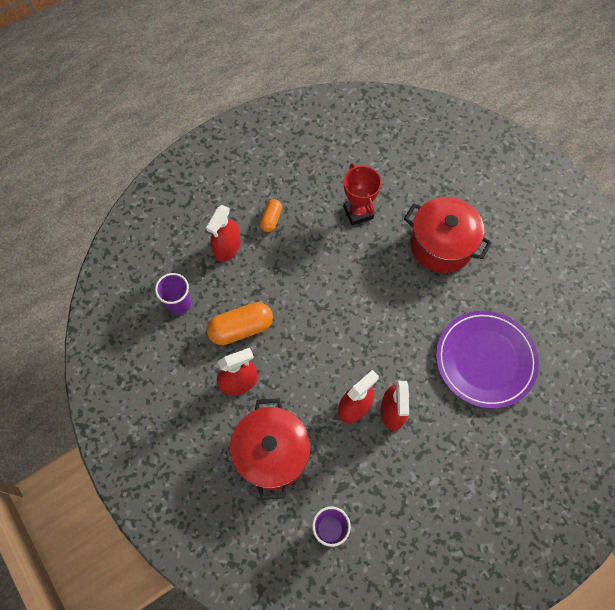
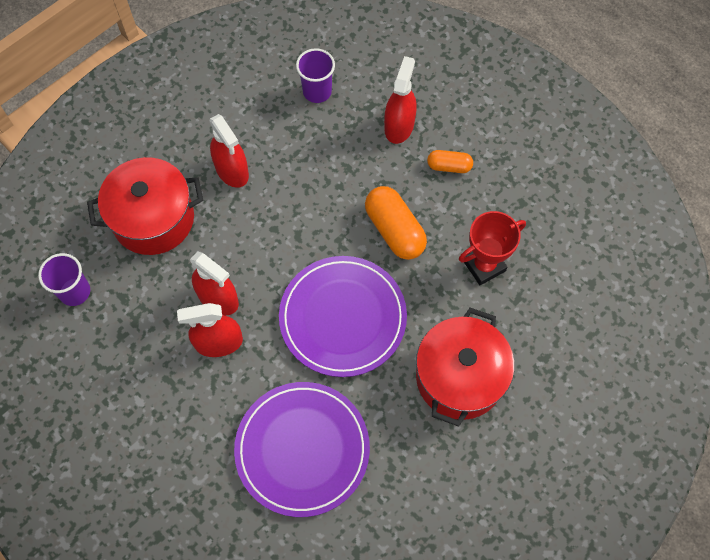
camera: 80 degrees right, 0 degrees up
red spray bottle [206,205,241,262] -> red spray bottle turned 90 degrees clockwise [384,56,417,144]
orange capsule [207,302,273,345] -> orange capsule moved to [365,186,427,260]
none -> purple plate [279,256,407,377]

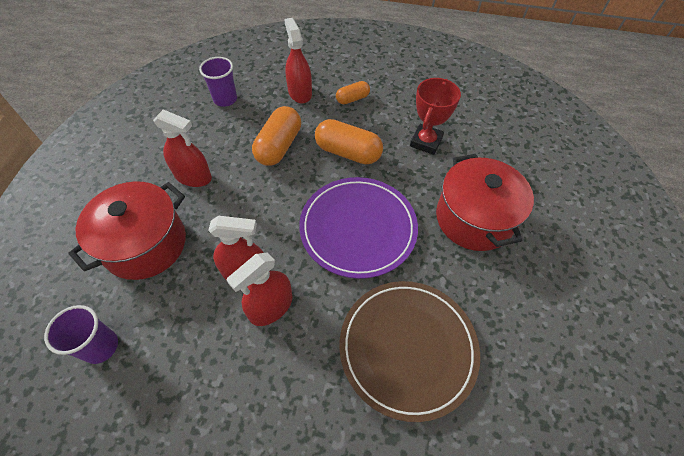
camera: 35 degrees left, 10 degrees down
purple plate [234,382,370,517] -> brown plate [339,281,480,422]
none -> orange capsule [252,106,301,166]

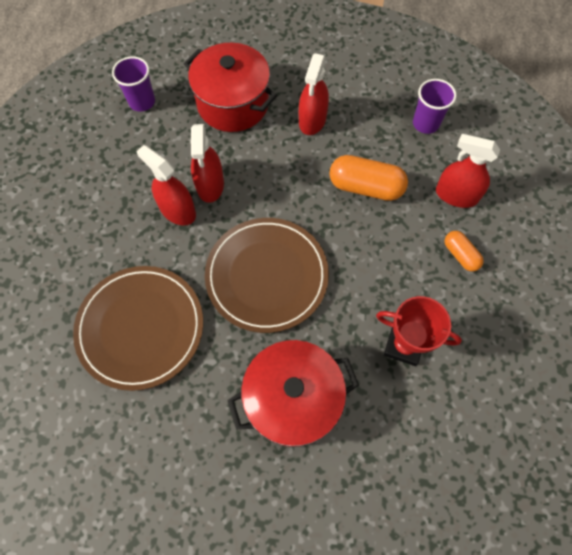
camera: 85 degrees right, 10 degrees up
red spray bottle [284,18,312,103] -> red spray bottle turned 135 degrees counterclockwise [436,134,500,208]
purple plate [299,177,418,279] -> brown plate [205,218,329,333]
orange capsule [315,119,383,164] -> none

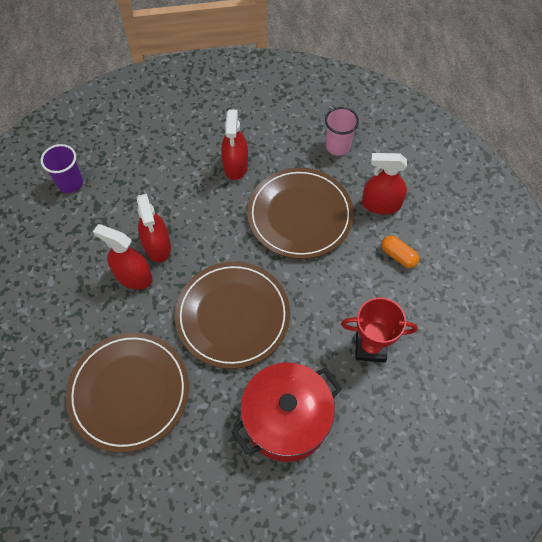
camera: 15 degrees left, 5 degrees down
red pot [184,43,277,132] -> none
orange capsule [329,155,408,201] -> brown plate [247,168,354,259]
purple cup [413,79,457,134] -> pink cup [325,107,359,156]

